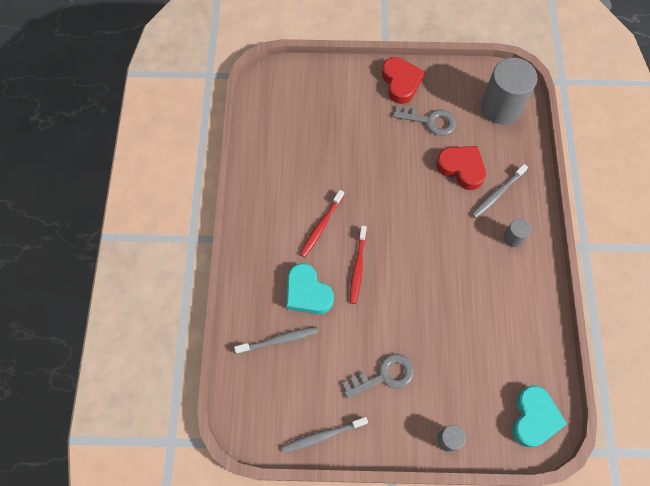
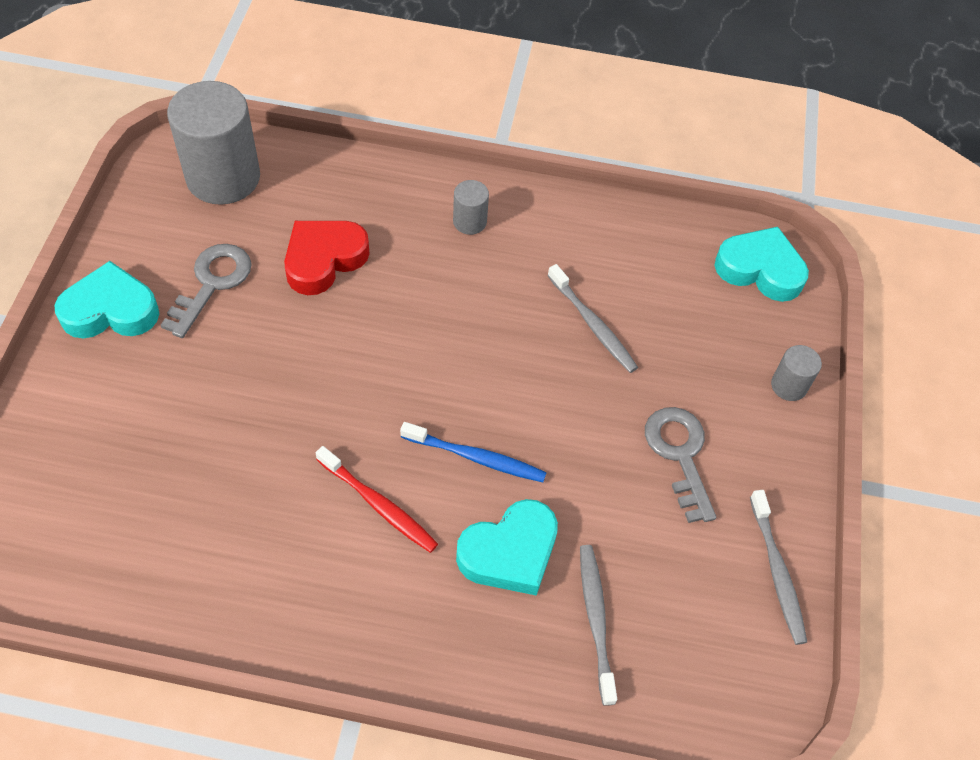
camera: 85 degrees left, 10 degrees down
red toothbrush [350,226,367,304] -> blue toothbrush [400,422,547,482]
red heart [382,57,425,104] -> turquoise heart [54,261,159,339]
grey toothbrush [472,164,528,218] -> grey toothbrush moved to [547,264,638,373]

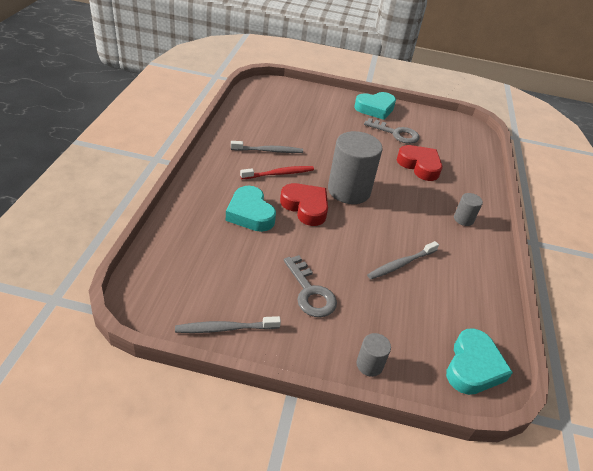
camera: 90 degrees right, 15 degrees down
turquoise heart [54,261,159,339] -> turquoise heart turned 75 degrees clockwise [354,92,396,120]
grey cylinder [167,81,260,205] -> grey cylinder moved to [328,131,383,204]
red toothbrush [316,446,438,553] -> red toothbrush turned 150 degrees counterclockwise [240,166,314,179]
blue toothbrush [400,422,547,482] -> red heart [280,183,328,226]
grey toothbrush [580,545,617,706] -> grey toothbrush moved to [231,141,303,153]
grey key [645,407,716,523] -> grey key turned 75 degrees clockwise [284,255,337,317]

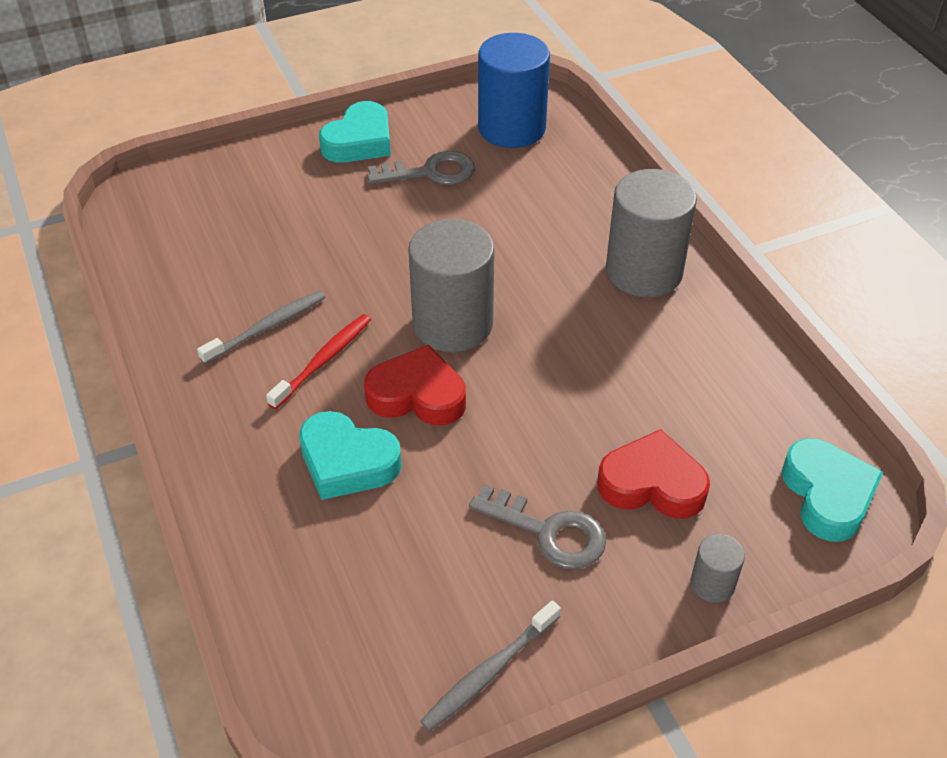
camera: 30 degrees left, 5 degrees up
grey toothbrush [367,241,439,279] -> none
red heart [397,145,442,181] -> red heart moved to [597,429,710,519]
grey cylinder [454,193,483,226] -> grey cylinder [606,169,697,297], size x2.19
none -> blue cylinder [478,33,550,148]

